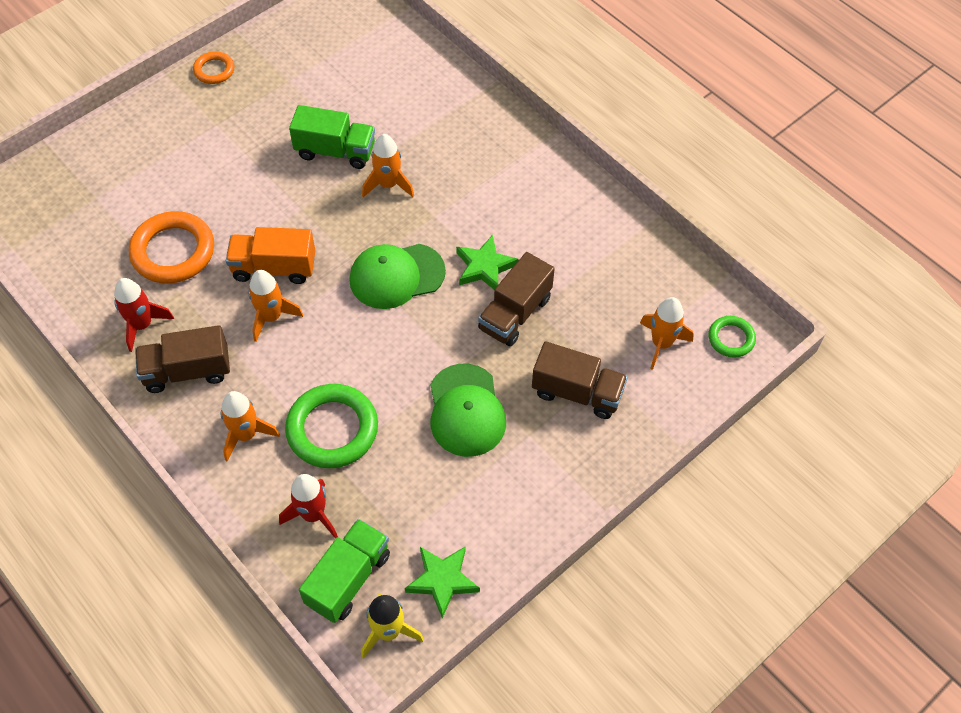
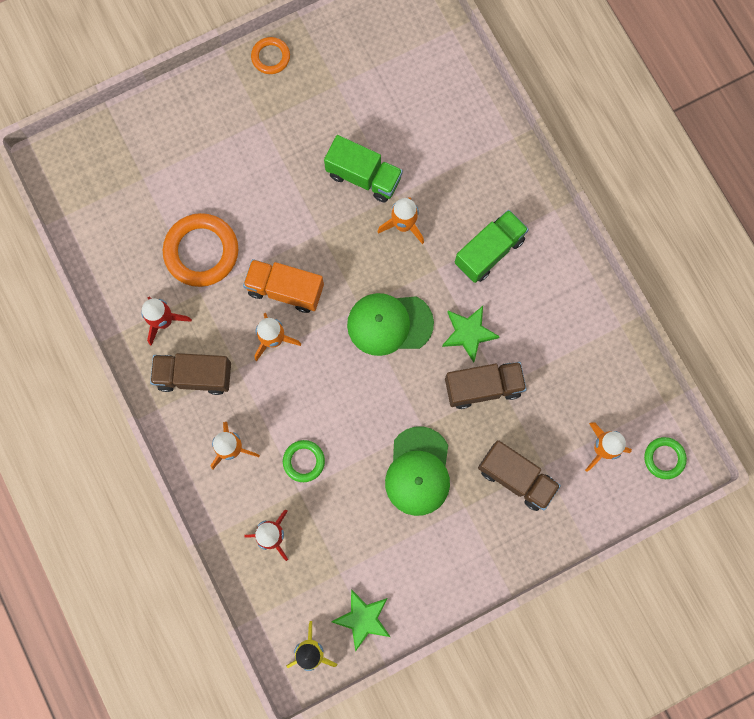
camera: 15 degrees right, 20 degrees up
green ring [285,384,378,468] -> green ring [283,440,325,482], size x0.54
green truck [299,519,390,623] -> green truck moved to [455,210,529,283]
brown truck [478,252,555,346] -> brown truck turned 150 degrees counterclockwise [445,362,527,409]

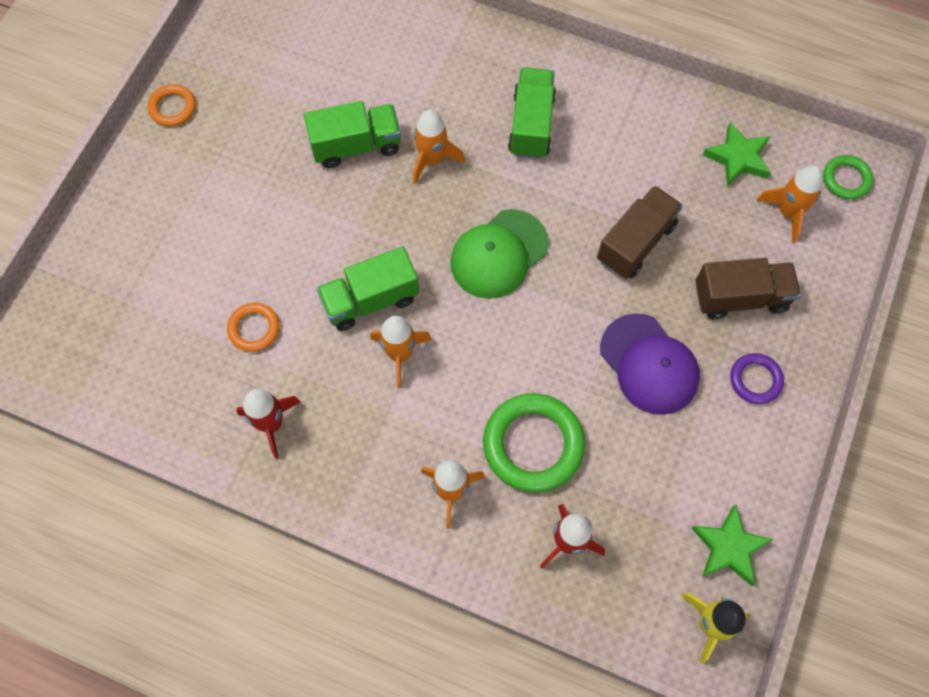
camera: 40 degrees left, 10 degrees down
brown truck [150,353,231,395] -> none
orange ring [163,213,238,287] -> orange ring [227,303,280,352], size x0.54
orange truck [243,259,324,313] -> green truck [317,246,419,331]
green ring [283,440,325,482] -> green ring [483,393,585,493], size x1.86
green cap [385,426,450,516] -> purple cap [600,313,700,415]
green star [442,306,500,363] -> green star moved to [703,122,771,187]
none -> purple ring [730,353,784,404]

